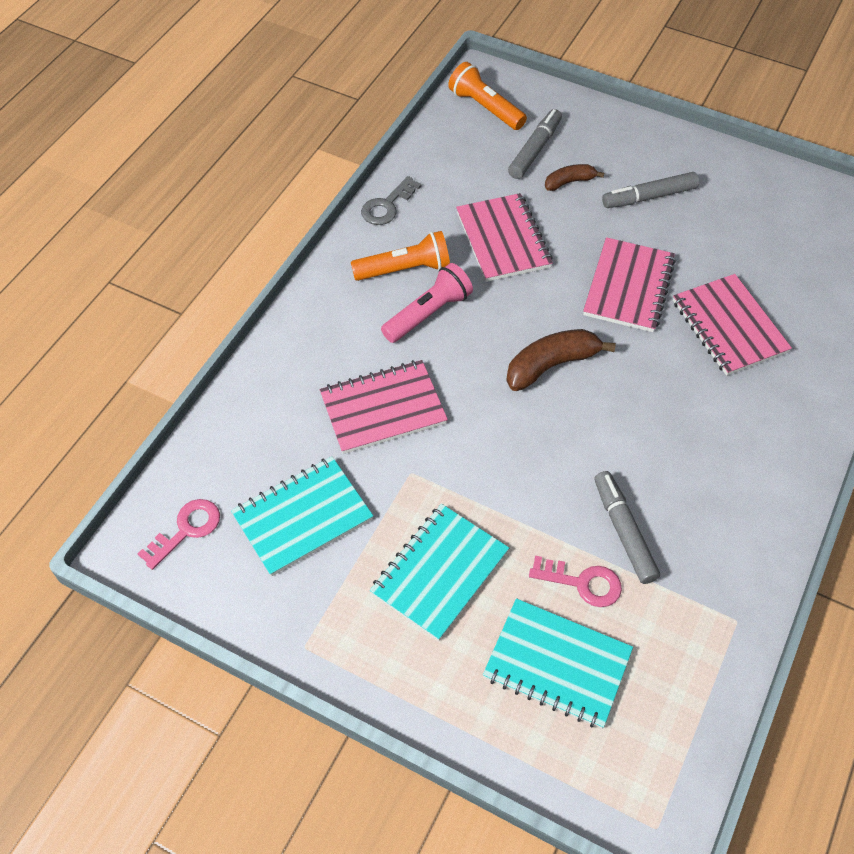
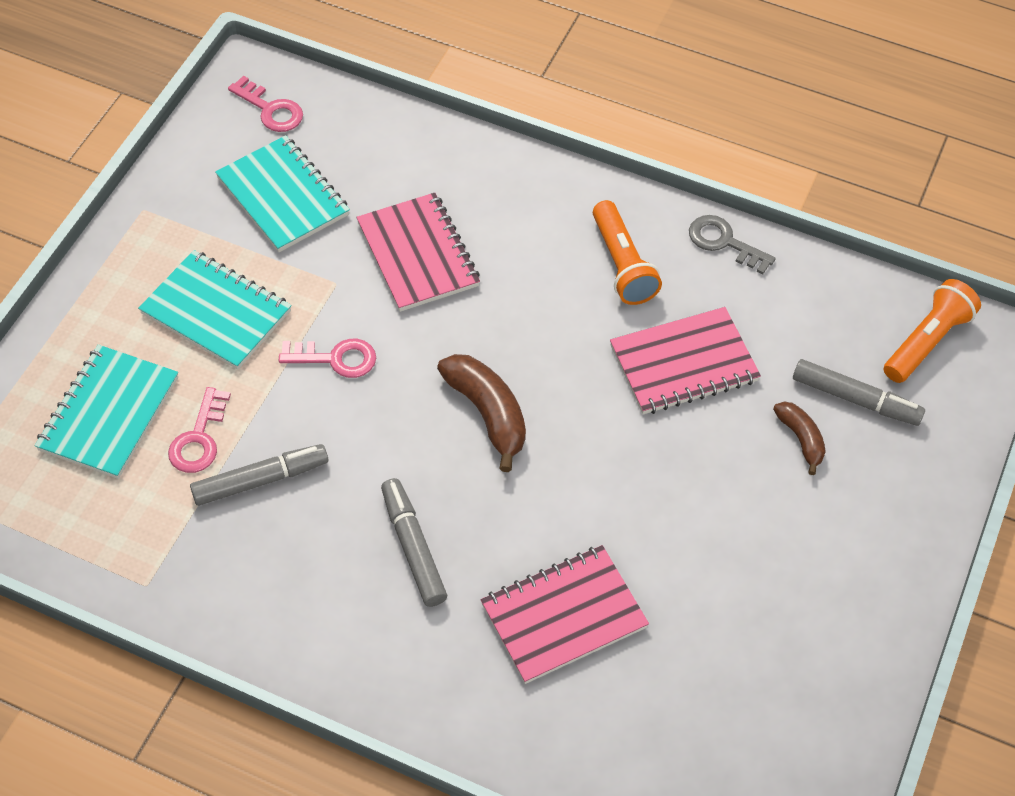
camera: 85 degrees right, 0 degrees up
pink flashlight [381,263,473,343] -> none
pink notebook [583,237,676,332] -> none
grey marker [602,172,699,208] -> grey marker moved to [381,478,447,607]
none -> pink key [279,339,376,378]

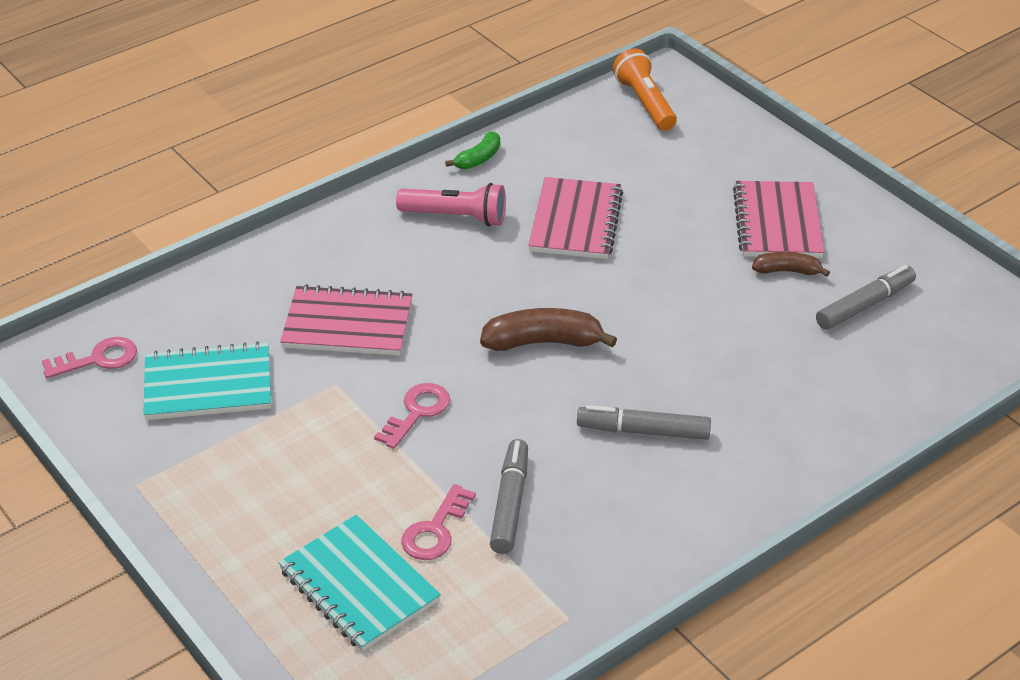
camera: 60 degrees left, 15 degrees down
turquoise notebook [138,250,292,370] -> none
pink key [168,387,231,473] -> pink key turned 75 degrees clockwise [401,484,476,560]
pink notebook [481,545,649,684] -> pink notebook moved to [733,181,824,258]
orange flashlight [593,200,662,305] -> pink flashlight [396,183,506,227]
grey key [689,215,776,275] -> green banana [445,132,500,169]
brown banana [773,402,826,475] -> brown banana moved to [752,252,830,277]
grey marker [793,359,925,426] -> grey marker moved to [816,265,916,330]

